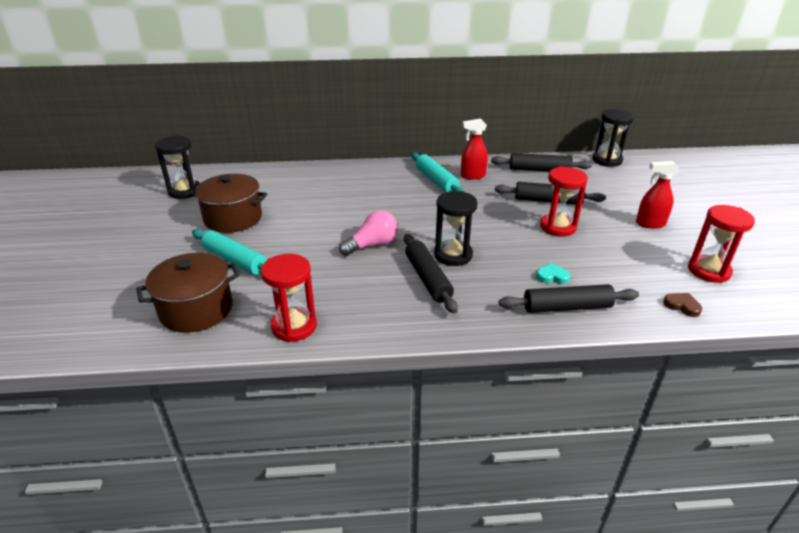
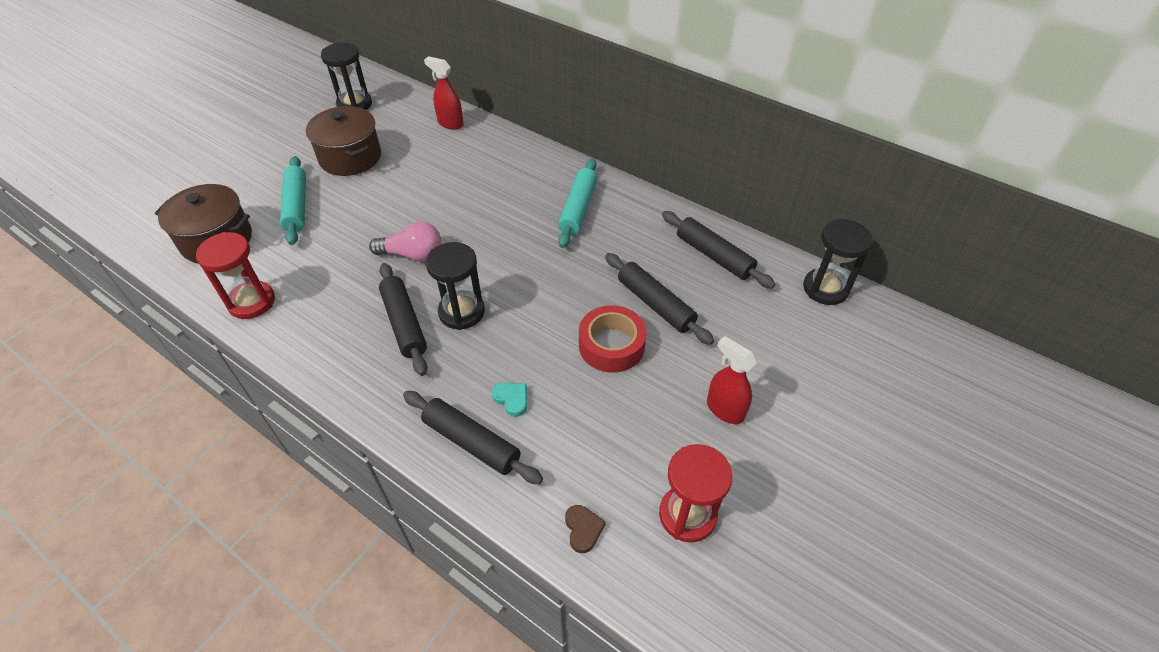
camera: 40 degrees right, 15 degrees up
black rolling pin [404,234,458,314] -> black rolling pin turned 45 degrees counterclockwise [379,263,428,376]
red spray bottle [461,119,488,180] -> red spray bottle moved to [424,56,464,130]
red hourglass [540,166,588,237] -> red tape [579,305,647,373]

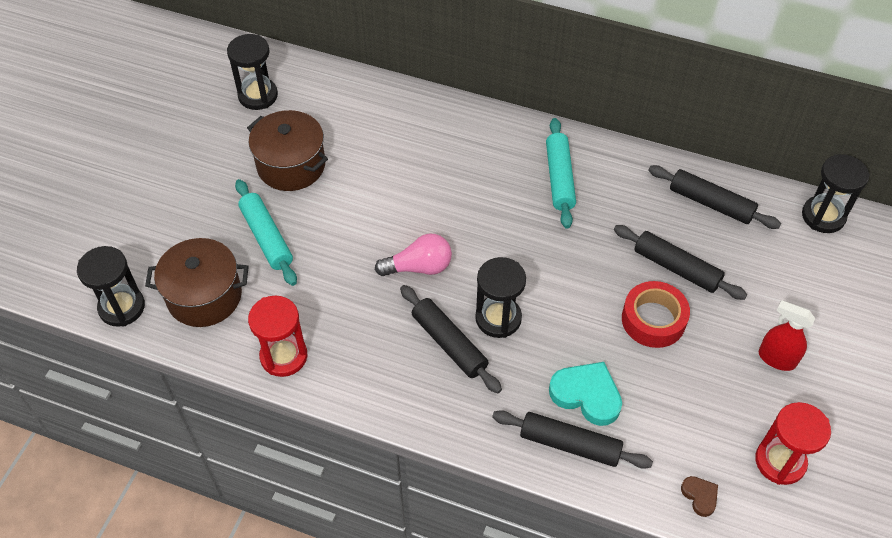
camera: 15 degrees left, 5 degrees up
red spray bottle [424,56,464,130] -> none
turquoise heart [492,382,527,417] -> turquoise heart [549,362,622,426], size x1.90
none -> black hourglass [77,246,145,327]

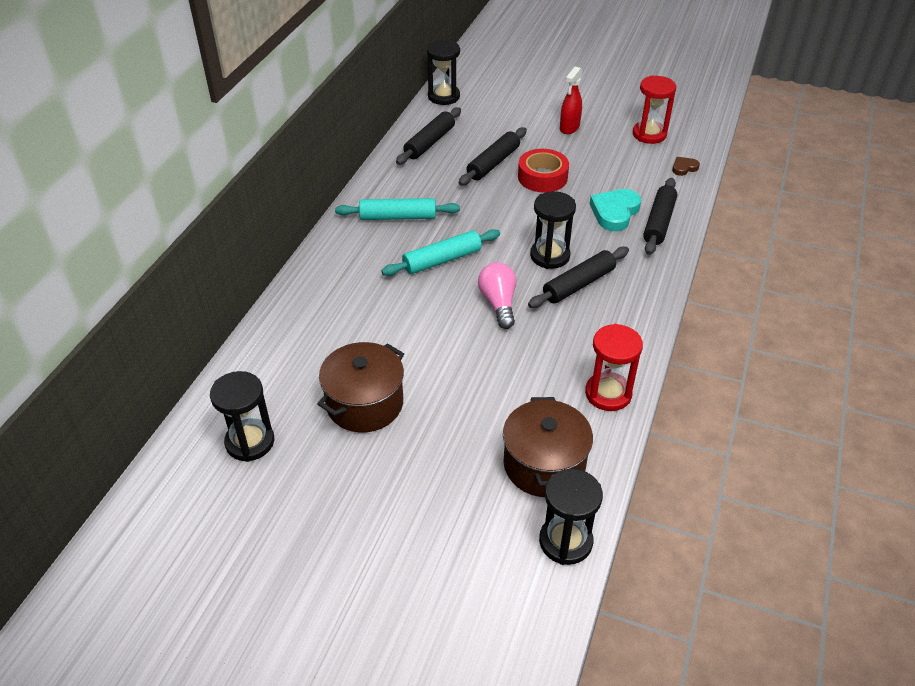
camera: 90 degrees left, 10 degrees down
turquoise rolling pin [235,179,297,286] -> turquoise rolling pin moved to [381,229,500,276]

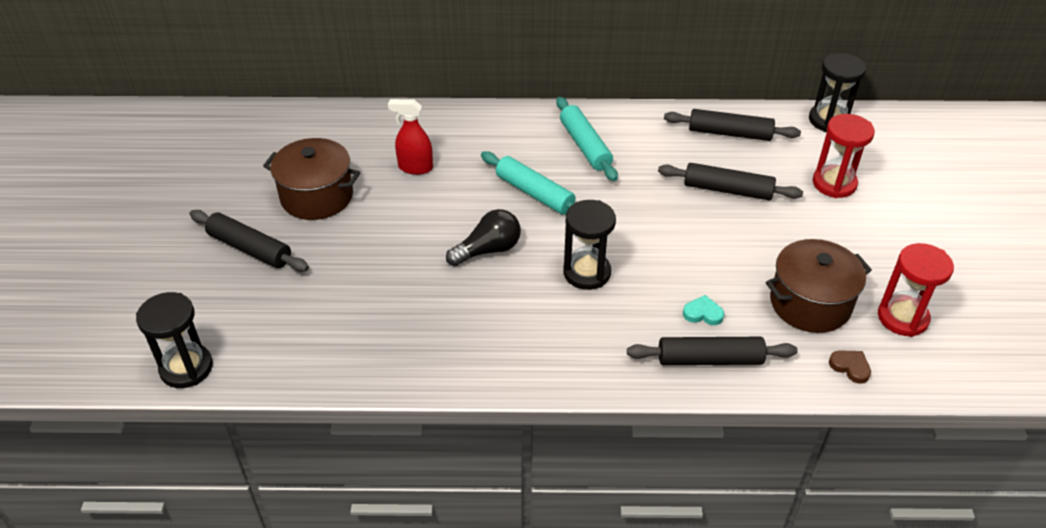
camera: 70 degrees right, 0 degrees up
black hourglass [210,371,274,462] -> none
pink light bulb [478,263,516,329] -> black light bulb [446,209,521,266]
brown pot [503,397,593,497] -> brown pot moved to [766,239,872,333]
red tape [518,149,569,192] -> none
black rolling pin [528,247,629,308] -> black rolling pin moved to [190,210,309,272]
red spray bottle [560,66,583,134] -> red spray bottle moved to [388,99,433,175]
red hourglass [585,324,643,411] -> red hourglass moved to [813,114,875,198]
turquoise heart [590,189,641,231] -> turquoise heart [683,295,724,325], size x0.53

